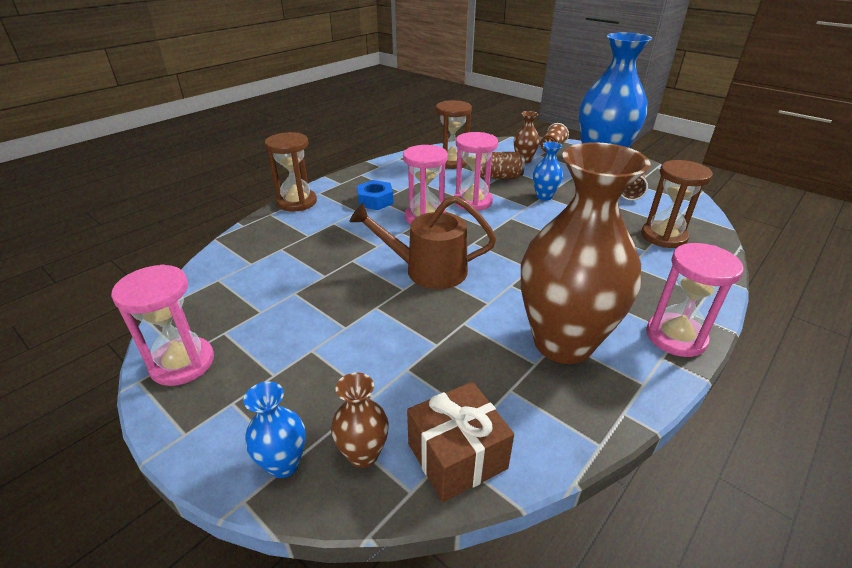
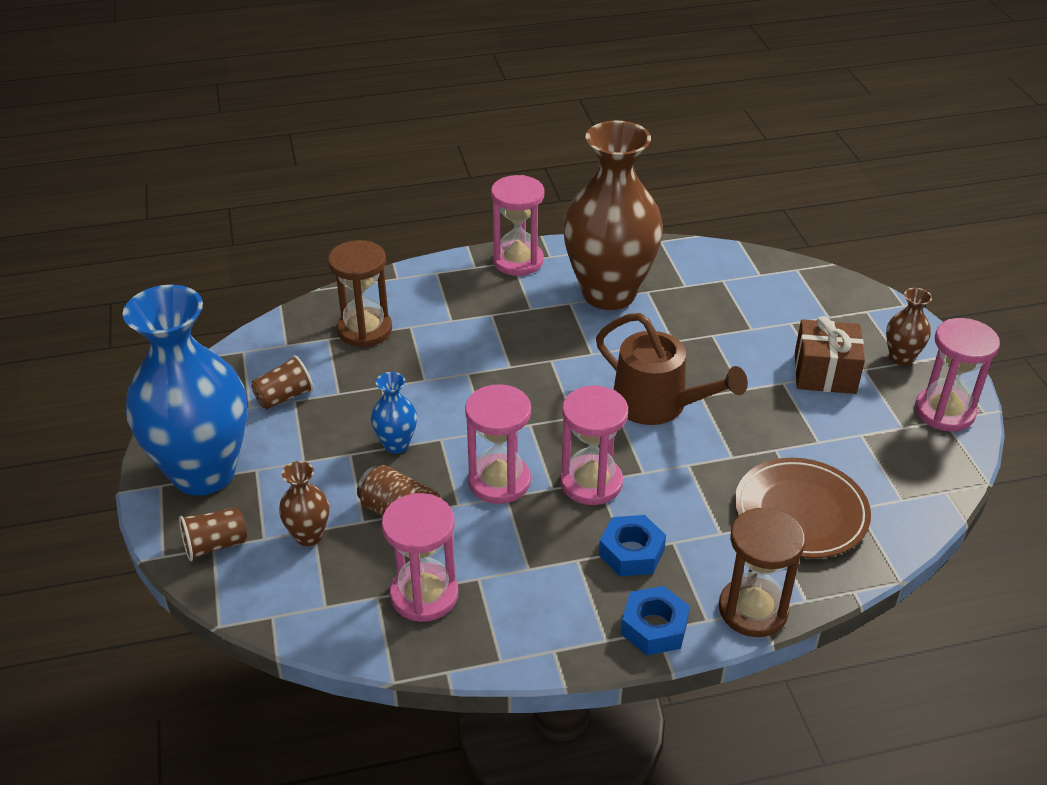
camera: 145 degrees left, 5 degrees up
blue vase [243,381,306,478] -> none
brown vase [331,372,389,468] -> brown vase moved to [886,288,932,366]
brown gift [407,382,514,502] -> brown gift moved to [795,316,865,394]
brown hourglass [436,100,472,169] -> pink hourglass [382,493,458,622]
none -> blue nut [621,586,690,655]
none -> brown plate [735,458,871,558]

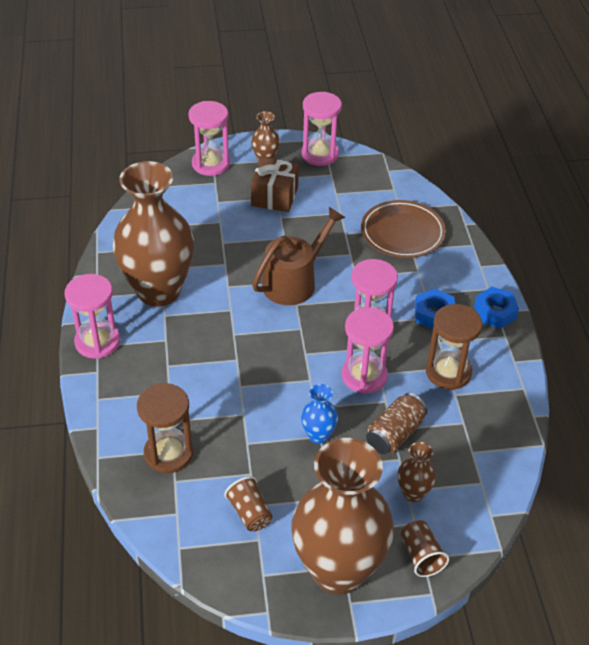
camera: 85 degrees left, 5 degrees up
blue vase [123,285,248,496] -> brown vase [292,438,394,594]
pink hourglass [382,493,458,622] -> pink hourglass moved to [188,101,230,176]
brown hourglass [719,507,805,637] -> brown hourglass moved to [426,304,483,390]

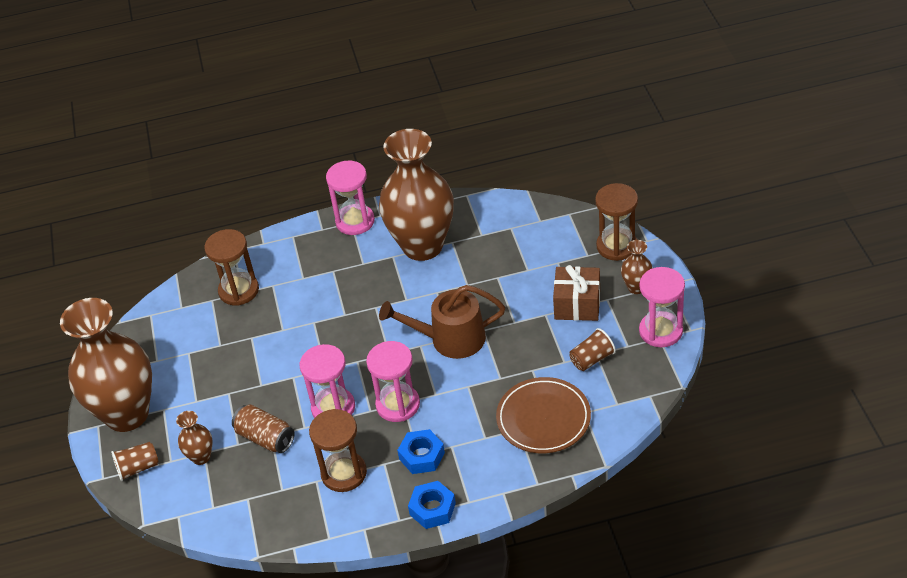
camera: 90 degrees right, 0 degrees up
pink hourglass [188,101,230,176] -> brown hourglass [595,183,638,261]
brown cup [224,476,273,531] -> brown cup moved to [570,328,616,371]
brown watering can [252,207,346,305] -> brown watering can turned 135 degrees clockwise [379,285,505,359]
blue vase [301,384,338,444] -> none

